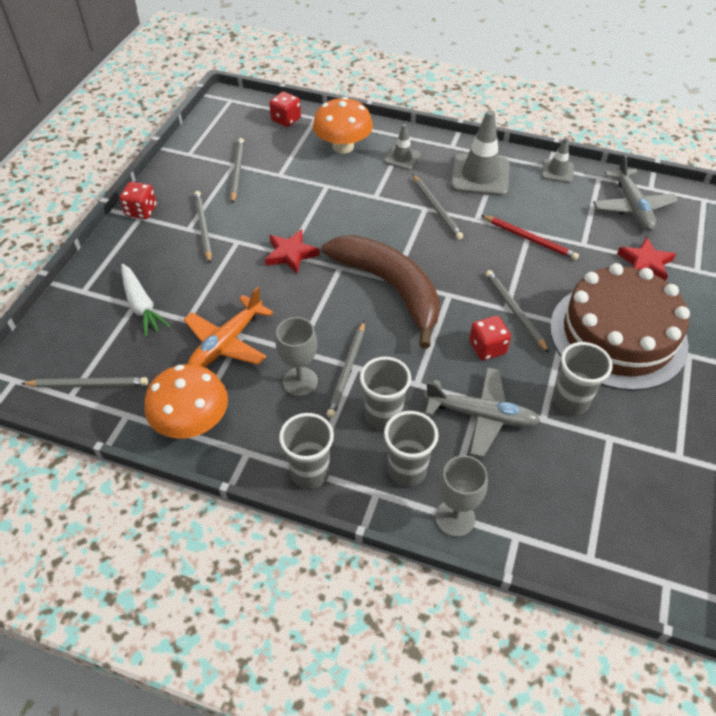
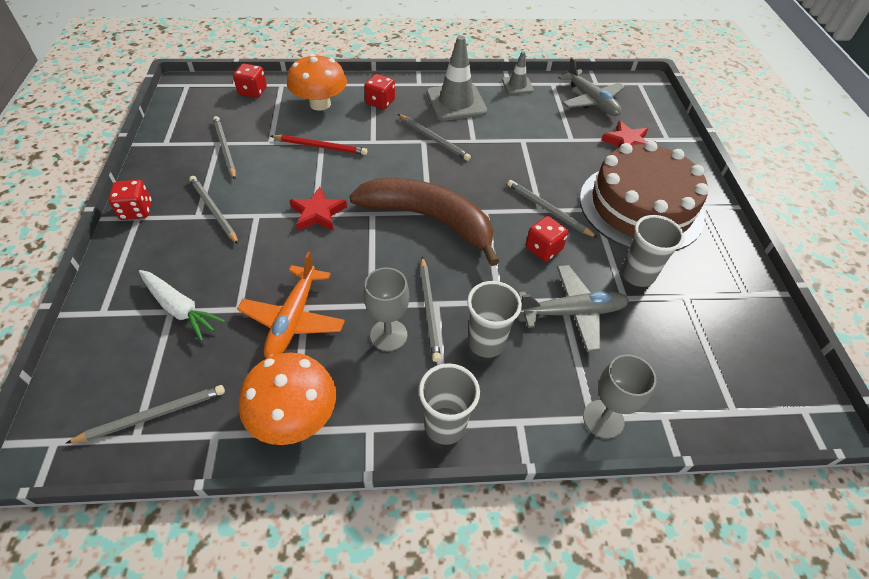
camera: 25 degrees left, 0 degrees up
grey traffic cone [384,124,421,170] -> red dice [364,74,395,109]
grey cup [384,411,439,487] -> none
red pencil [481,215,579,260] -> red pencil moved to [271,135,367,155]

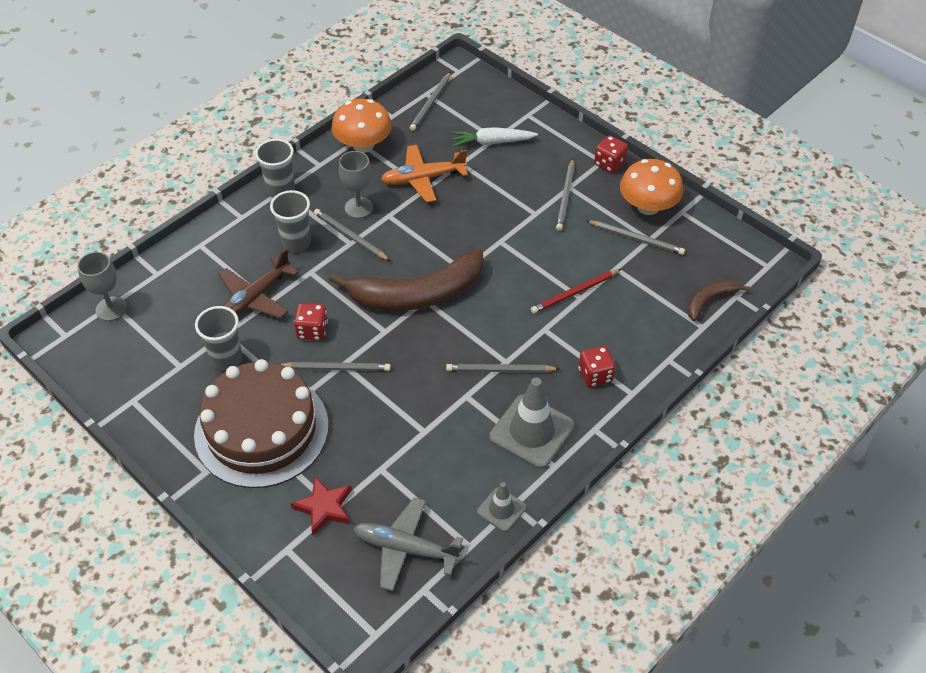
camera: 140 degrees right, 0 degrees up
grey pencil [189,176,238,244] -> grey pencil turned 90 degrees clockwise [556,159,574,231]
red dice [233,64,267,98] -> brown banana [687,280,750,321]
orange plane [237,252,345,359] -> orange plane turned 75 degrees counterclockwise [381,145,468,203]
orange mushroom [287,54,347,111] -> orange mushroom moved to [620,159,683,215]
red star [289,187,347,231] -> none
grey plane [518,265,629,352] -> brown plane [218,249,299,319]
grey goblet [583,354,656,439] -> grey goblet moved to [77,252,127,321]

